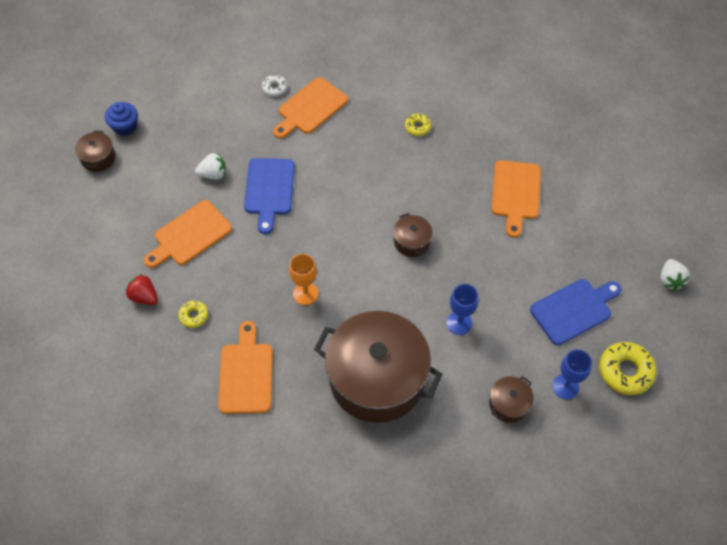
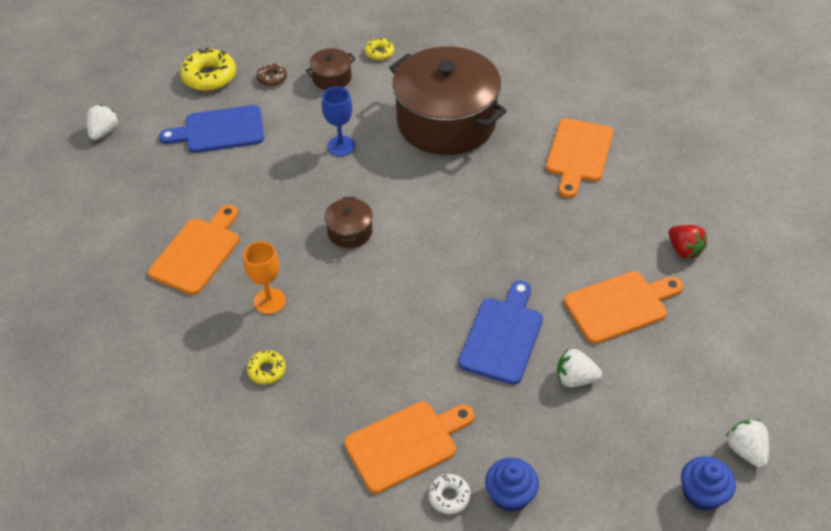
camera: 160 degrees left, 10 degrees down
brown pot [75,131,115,172] -> white strawberry [726,419,769,468]
yellow donut [178,301,208,328] -> yellow donut moved to [365,38,394,60]
orange goblet [289,254,318,305] -> orange goblet moved to [243,241,286,314]
blue goblet [552,349,592,399] -> brown donut [257,63,287,86]
none -> blue cupcake [485,458,539,512]

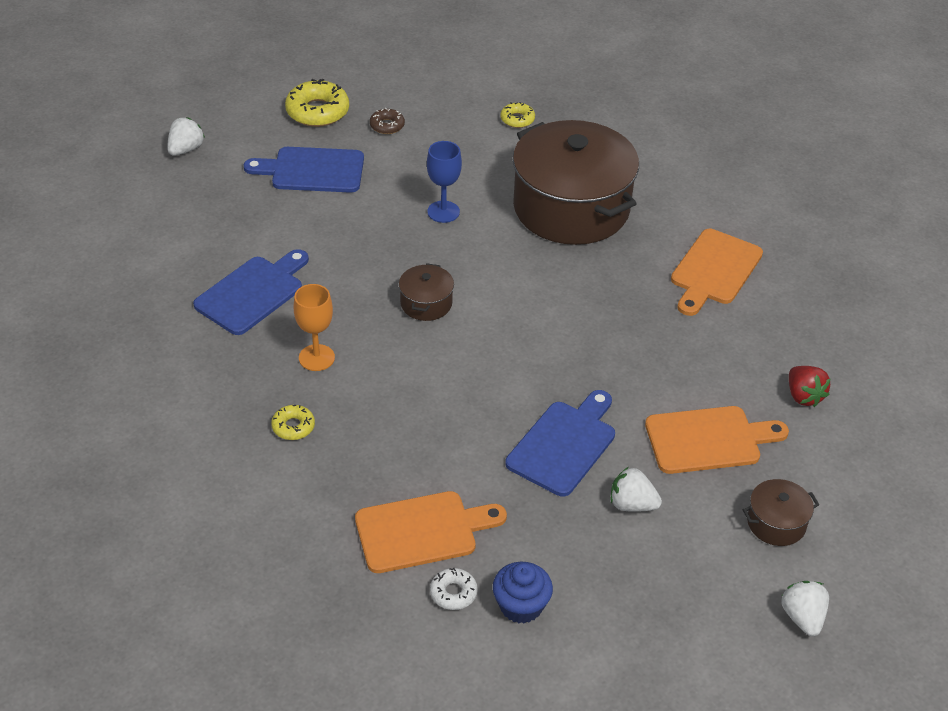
camera: 10 degrees right, 5 degrees down
orange cutting board [148,205,239,295] -> blue cutting board [193,249,309,335]
brown pot [305,48,356,90] -> brown pot moved to [743,479,819,546]
blue cupcake [681,456,736,511] -> none

